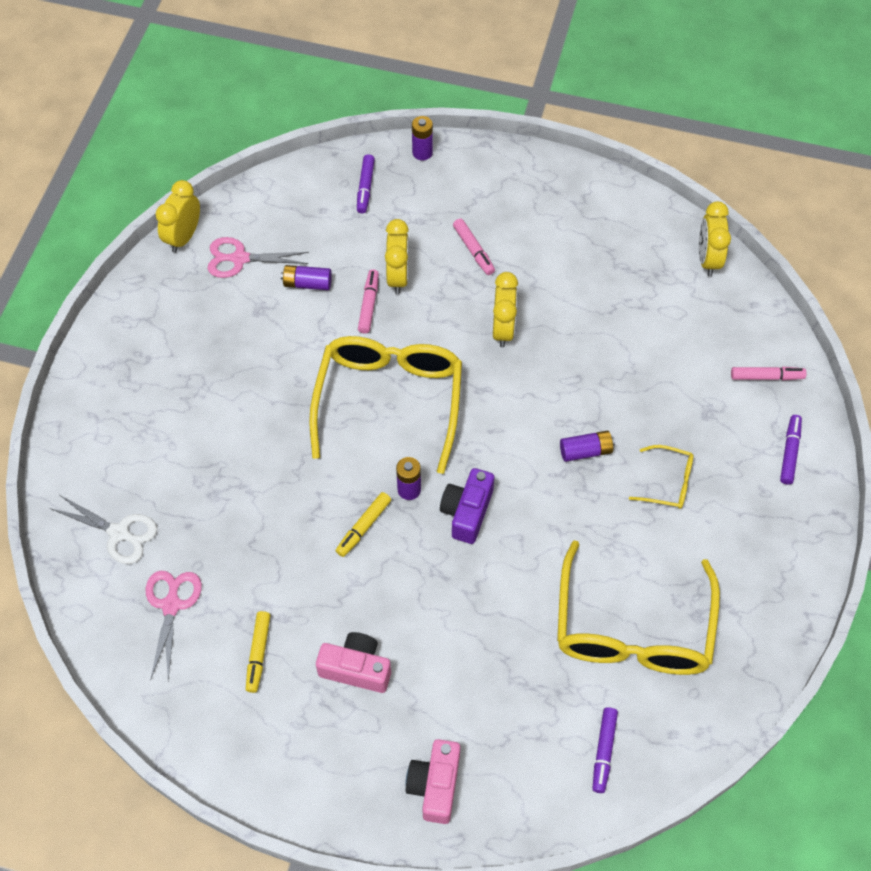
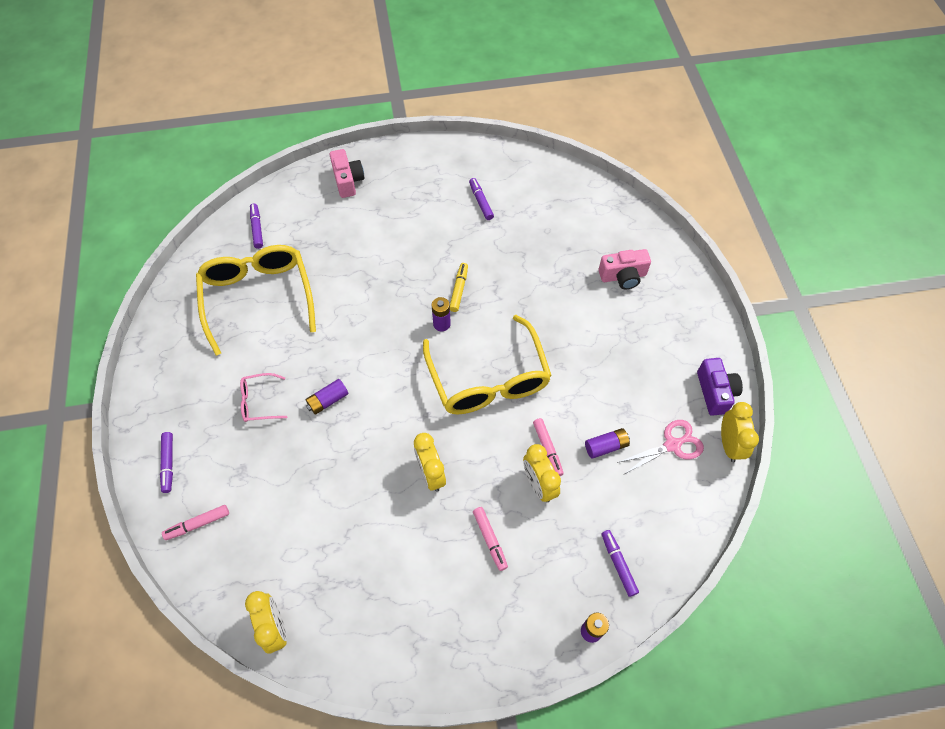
camera: 155 degrees right, 0 degrees up
white scissors [50,495,157,564] -> none
pink scissors [146,571,202,681] -> none
yellow marker [246,611,271,693] -> purple marker [469,178,494,220]
pink camera [316,632,391,693] -> pink camera moved to [598,249,651,289]
purple camera [440,468,494,544] -> purple camera moved to [697,358,743,416]
pink marker [453,219,495,275] -> pink marker turned 150 degrees counterclockwise [473,507,508,571]
yellow glasses [629,445,693,509] -> pink glasses [240,373,287,422]

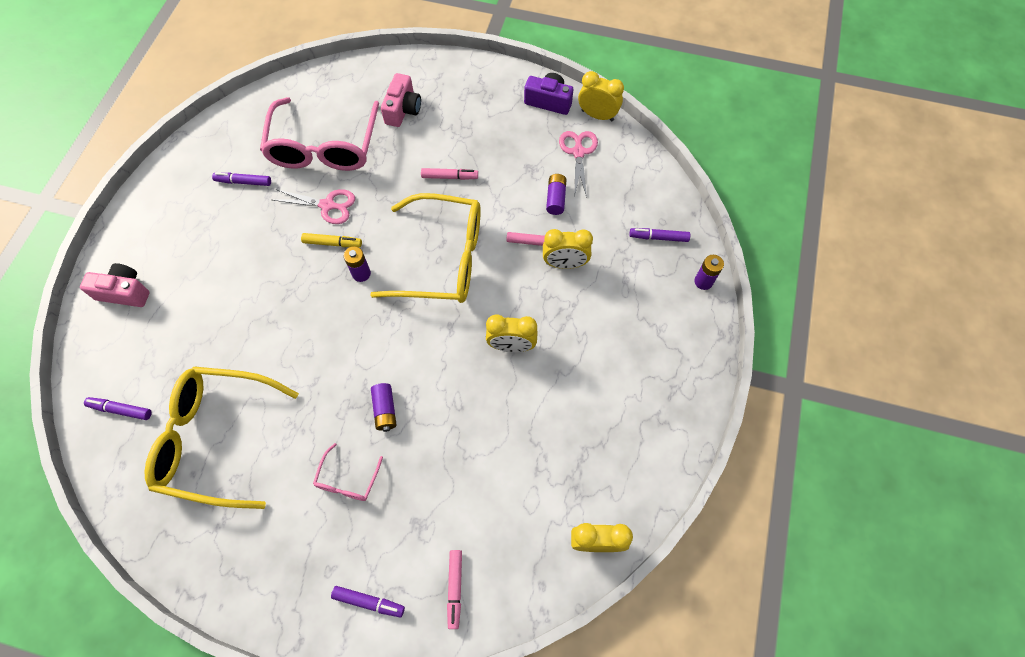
camera: 65 degrees left, 5 degrees up
yellow marker [450,263,468,312] -> yellow marker turned 150 degrees clockwise [301,233,362,247]
pink marker [473,507,508,571] -> pink marker moved to [421,168,478,180]
none -> pink glasses [260,97,379,171]
none -> pink scissors [273,189,355,224]

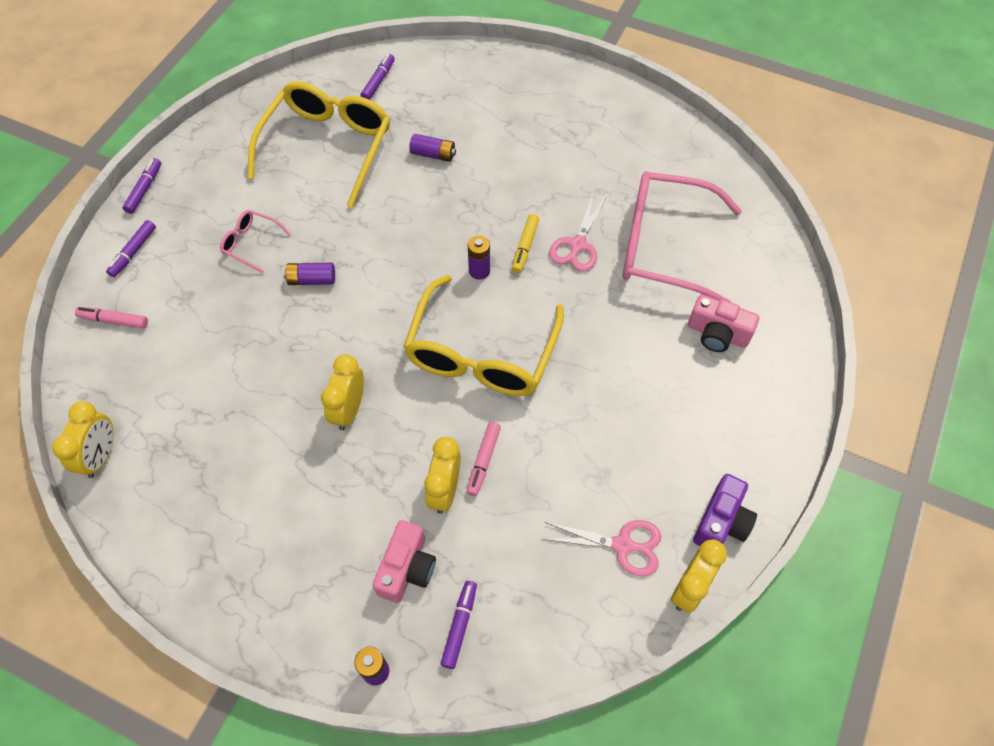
camera: 100 degrees right, 5 degrees down
pink camera [80,263,150,307] -> pink camera moved to [372,520,436,603]
purple marker [212,172,271,186] -> purple marker moved to [123,158,161,214]
pink marker [421,168,478,180] -> none
purple battery [546,174,567,215] -> purple battery moved to [409,134,456,162]

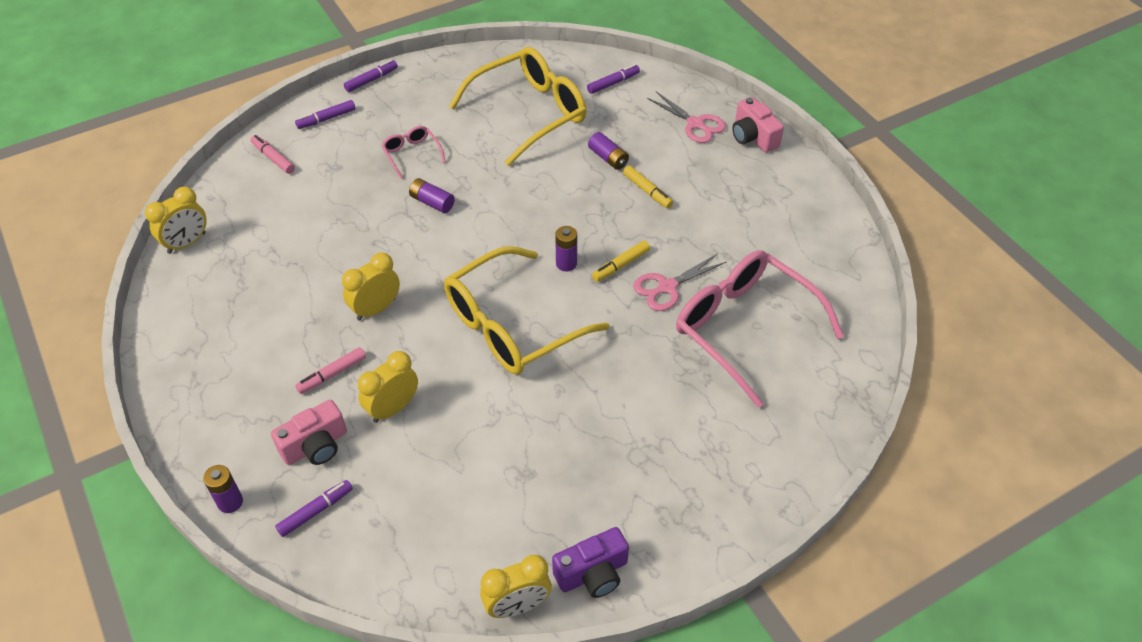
camera: 35 degrees right, 10 degrees down
pink marker [466,422,501,496] -> pink marker moved to [295,347,366,394]
pink scissors [542,520,661,576] -> pink scissors moved to [647,91,726,143]
pink camera [688,294,760,352] -> pink camera moved to [732,97,784,153]
none -> yellow marker [623,165,673,208]

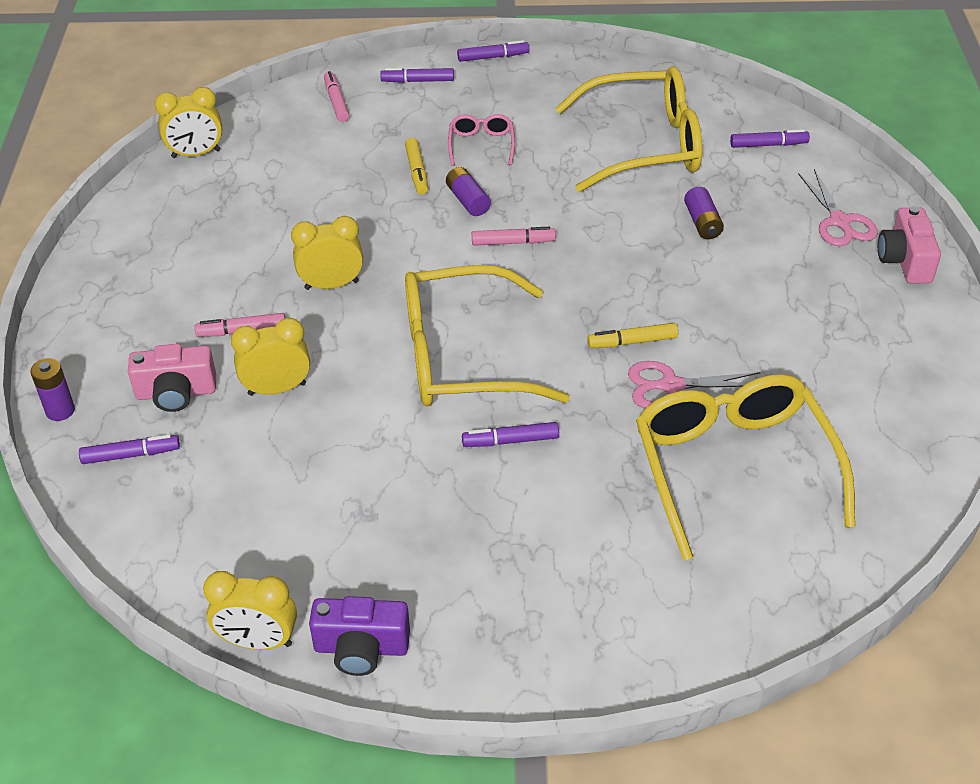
camera: 30 degrees right, 5 degrees down
purple battery [555,226,577,272] -> none
yellow marker [623,165,673,208] -> yellow marker moved to [405,138,428,194]
pink glasses [676,250,844,408] -> yellow glasses [636,374,855,560]
none -> purple marker [462,422,559,447]
none -> pink marker [472,227,556,246]

